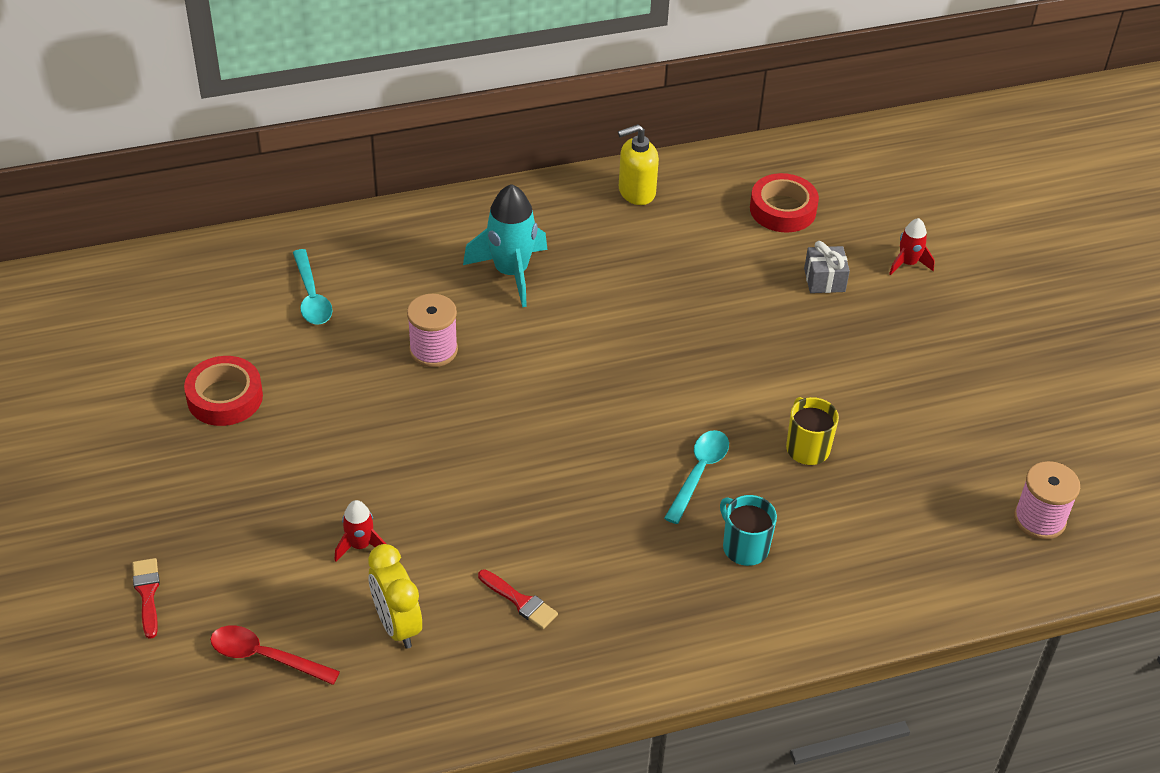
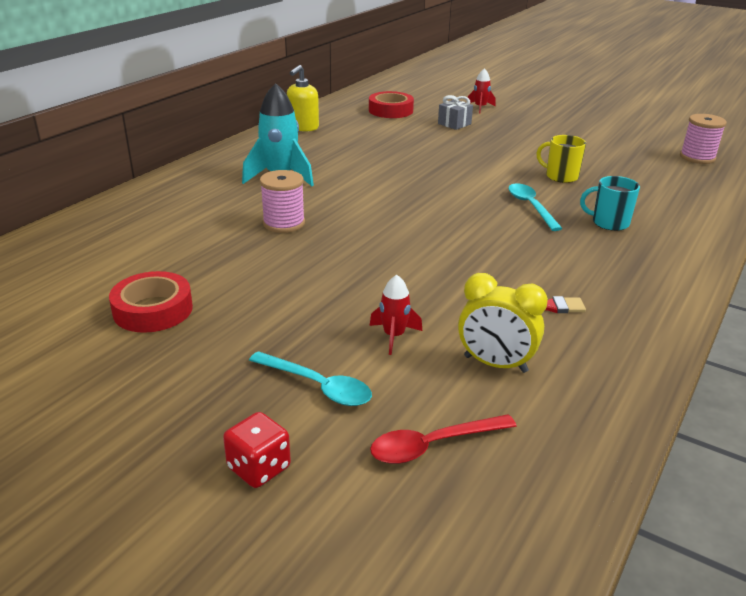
camera: 40 degrees left, 15 degrees down
red brush [132,558,160,639] -> red dice [223,412,291,488]
turquoise spoon [293,249,332,324] -> turquoise spoon moved to [249,351,372,406]

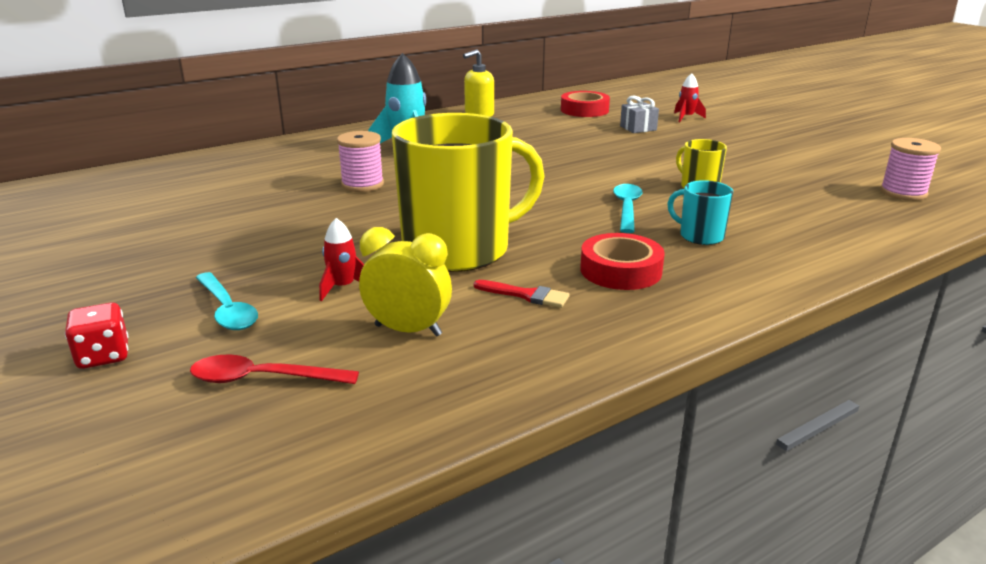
camera: 25 degrees right, 5 degrees down
red tape [109,271,193,333] -> red tape moved to [580,233,665,290]
yellow clock [458,273,548,373] -> yellow clock turned 150 degrees clockwise [359,227,452,337]
none -> yellow mug [392,113,545,272]

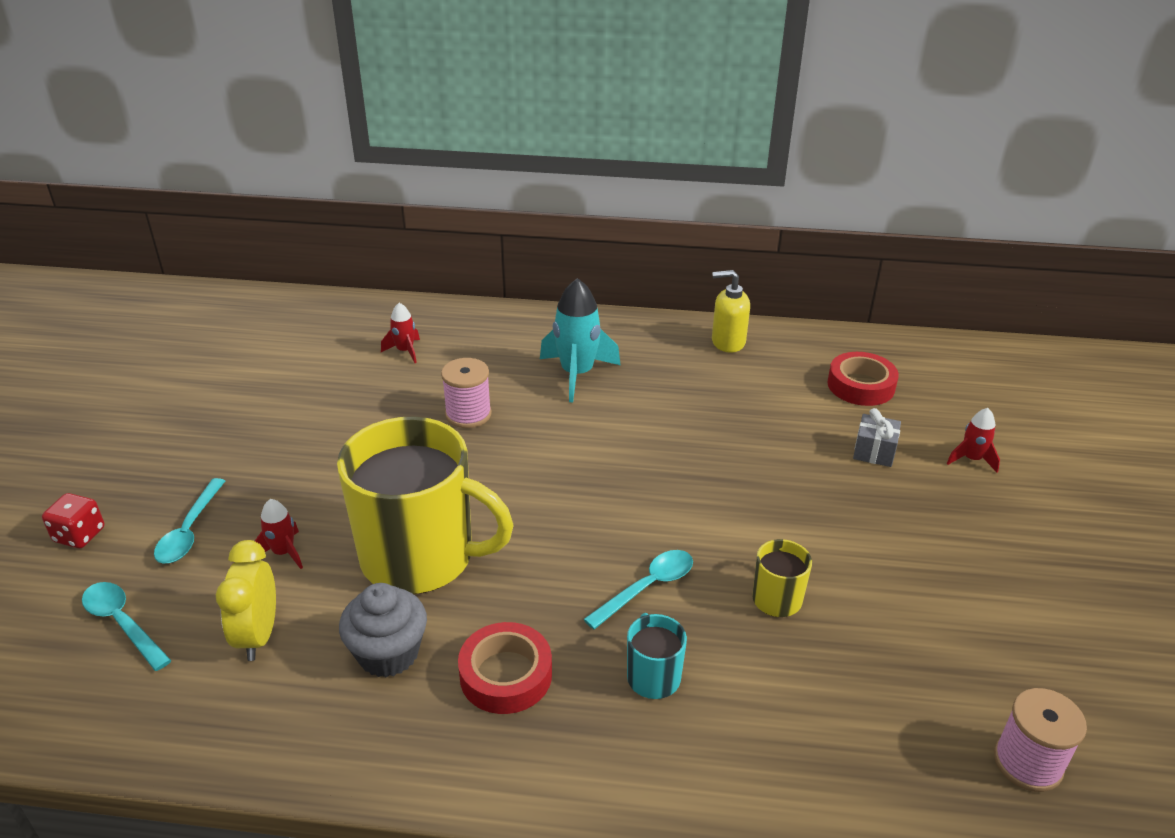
camera: 40 degrees right, 10 degrees up
red spoon [190,354,359,384] -> turquoise spoon [82,582,172,671]
yellow clock [359,227,452,337] -> yellow clock turned 150 degrees counterclockwise [216,540,276,661]
red brush [474,280,570,308] -> grey cupcake [339,583,427,677]
none -> red rocket [381,303,420,363]

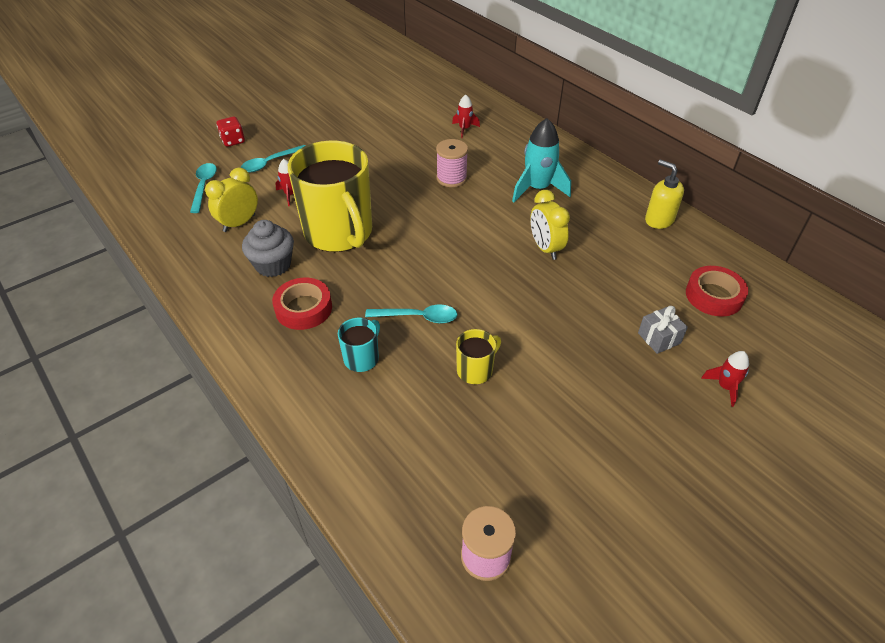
camera: 45 degrees right, 10 degrees up
none -> yellow clock [530,190,570,260]

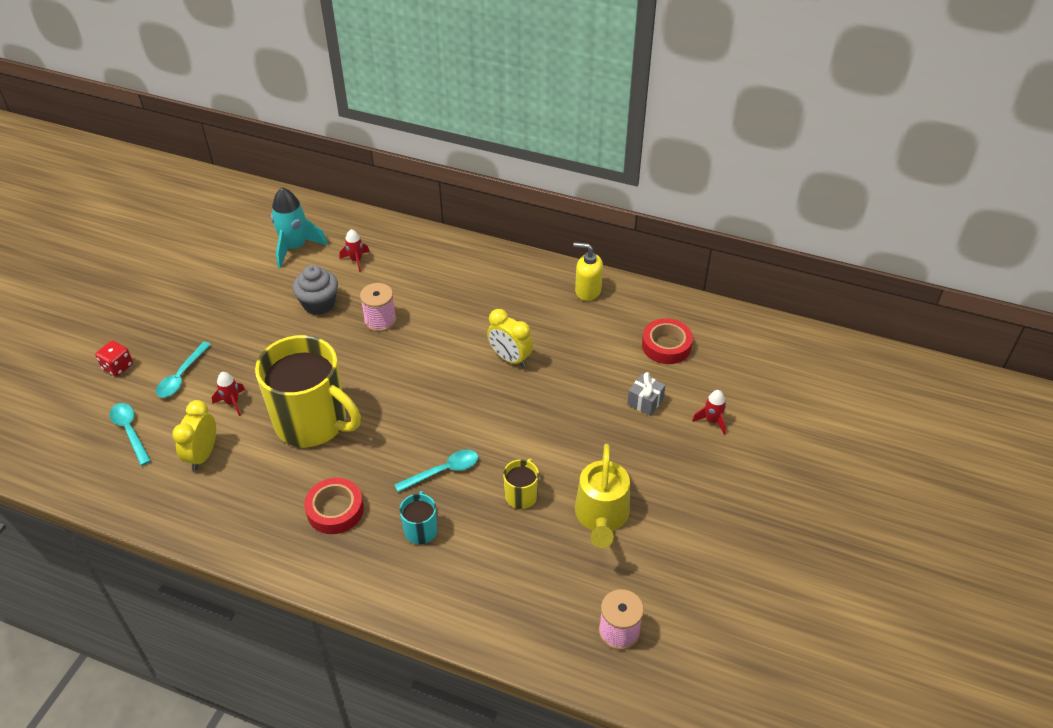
camera: 30 degrees left, 0 degrees up
grey cupcake [242,220,294,277] -> grey cupcake moved to [293,265,338,315]
turquoise rocket [512,118,571,202] -> turquoise rocket moved to [271,187,328,268]
none -> yellow watering can [575,444,630,548]

